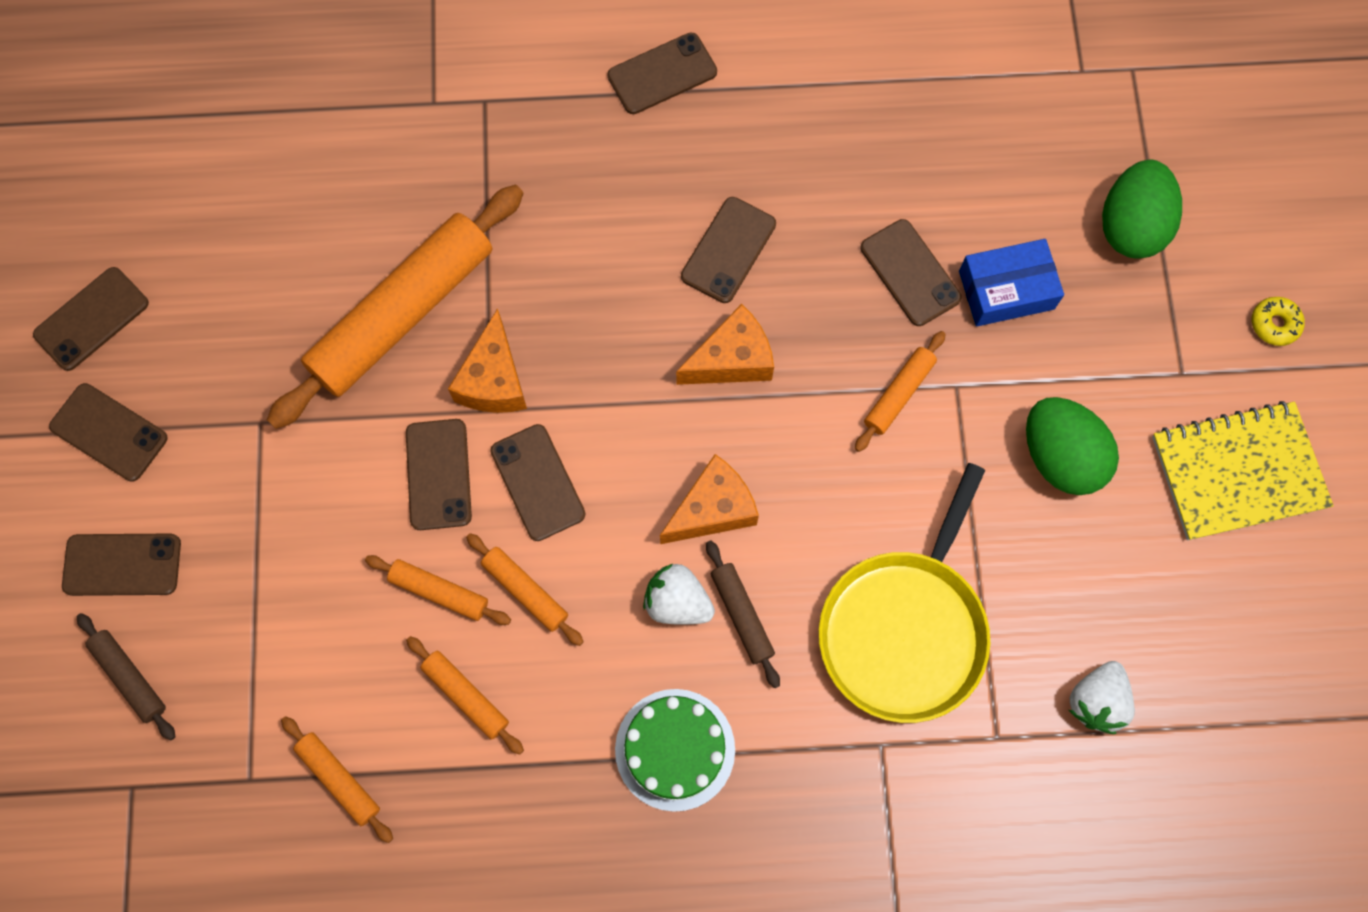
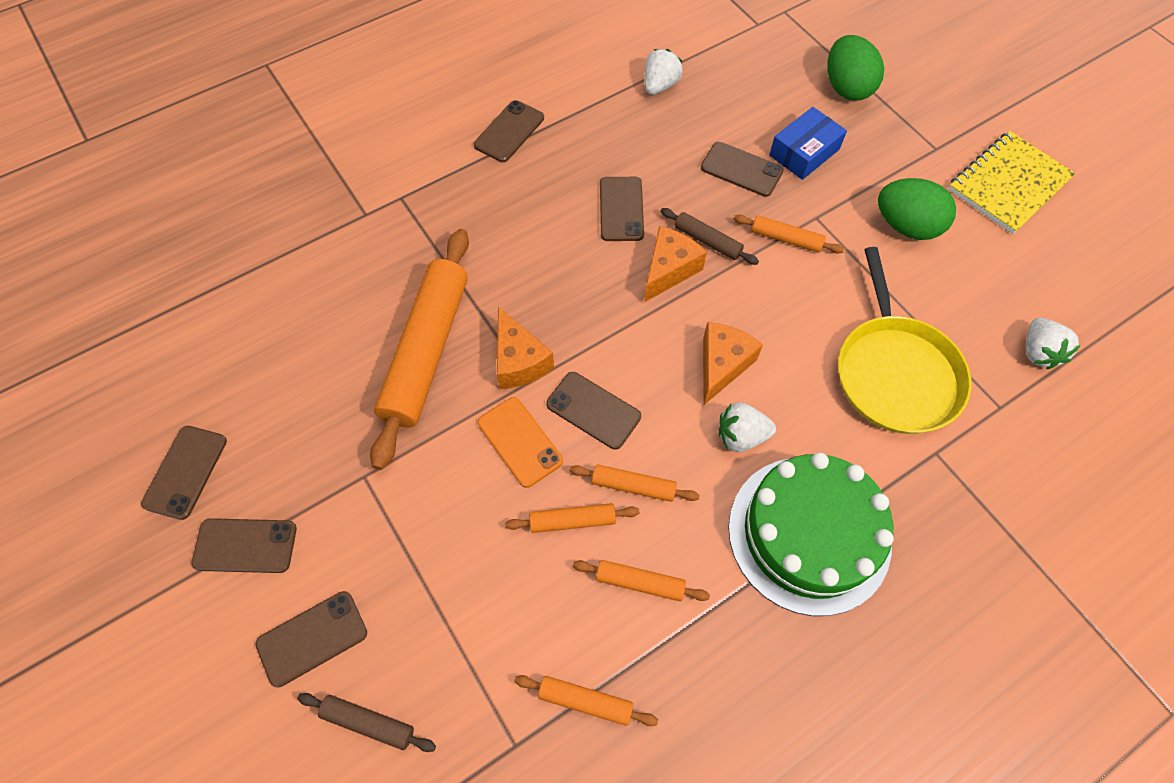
camera: 30 degrees left, 10 degrees down
brown phone [406,419,472,530] -> orange phone [478,397,563,488]
green cake [615,689,735,812] -> green cake [728,452,894,616], size x1.65
brown rolling pin [706,540,780,688] -> brown rolling pin moved to [661,208,759,265]
orange rolling pin [855,331,946,452] -> orange rolling pin turned 75 degrees counterclockwise [734,215,844,254]
yellow donut [1252,297,1305,346] -> none
none -> white strawberry [645,49,683,95]

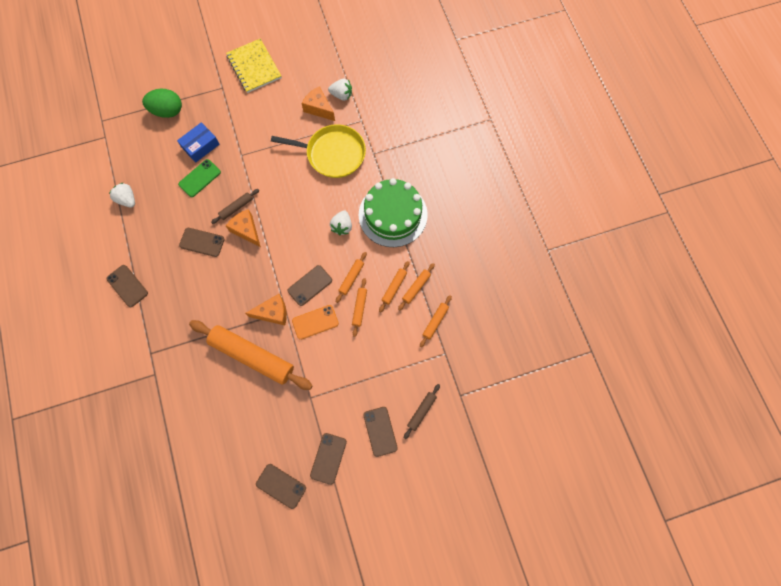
camera: 75 degrees left, 10 degrees up
brown phone [701,142,783,197] -> green phone [178,159,221,197]
orange cheese [703,322,763,405] -> orange cheese moved to [301,86,335,121]
orange rolling pin [734,215,844,254] -> orange rolling pin moved to [398,263,435,311]
blue box [769,107,847,180] -> blue box turned 75 degrees clockwise [177,122,220,163]
green egg [878,178,956,240] -> none

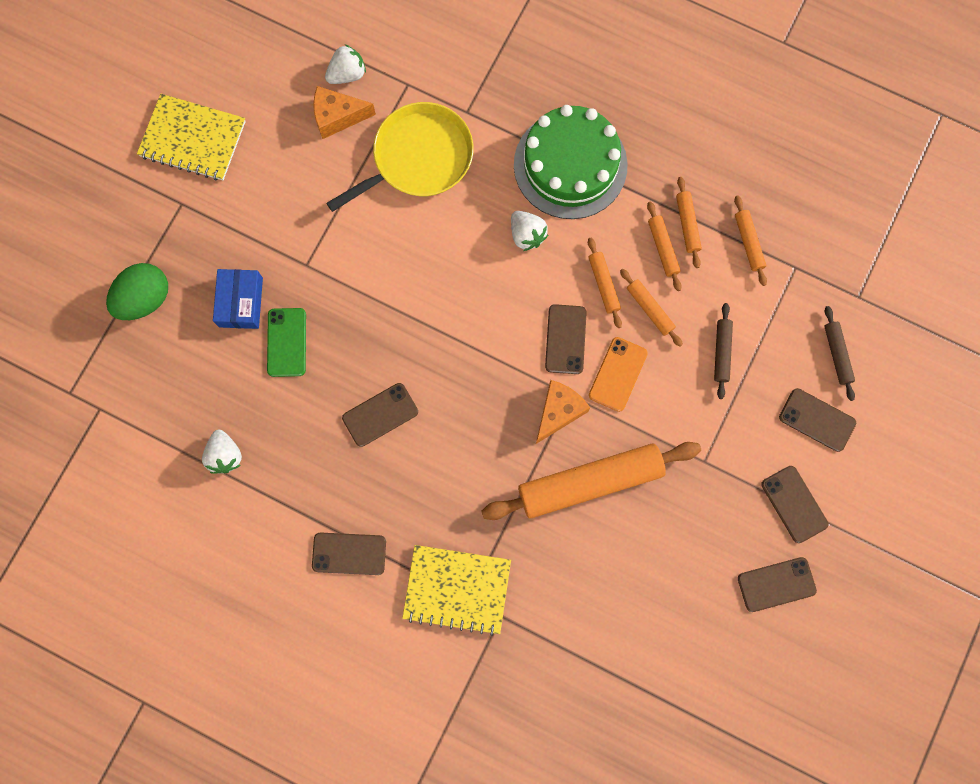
camera: 45 degrees left, 5 degrees up
white strawberry [109,183,135,208] -> white strawberry turned 105 degrees counterclockwise [202,430,242,474]
brown rolling pin [211,189,259,224] -> brown rolling pin moved to [714,303,733,399]
orange cheese [226,209,261,247] -> none
none -> yellow notebook [402,545,511,636]

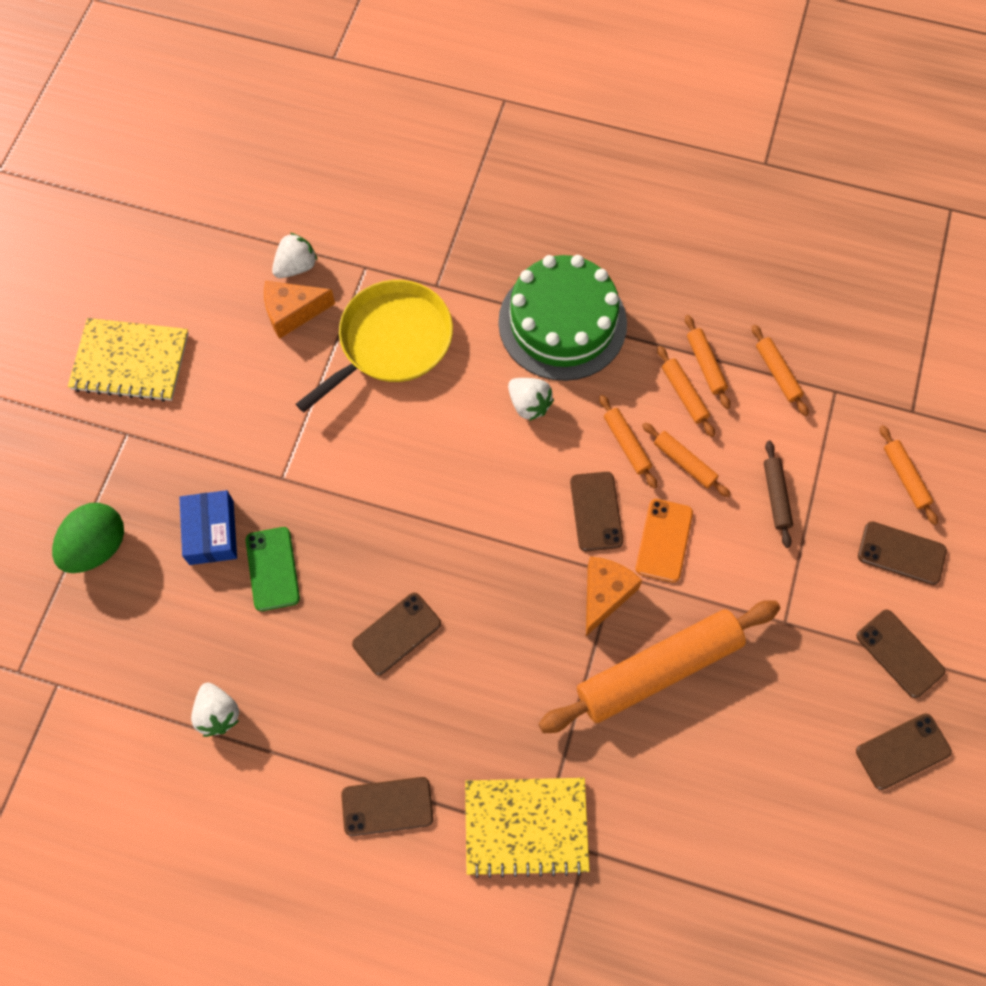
camera: 10 degrees left, 10 degrees down
brown rolling pin [824,306,855,401] -> orange rolling pin [880,425,938,525]

